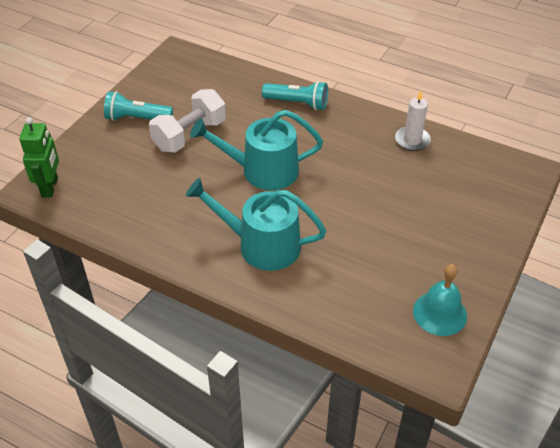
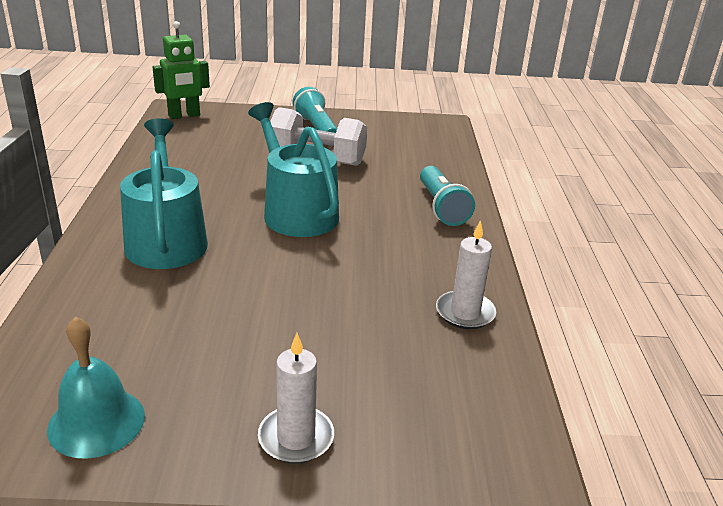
camera: 60 degrees right, 15 degrees down
none -> white candle [258,333,334,464]

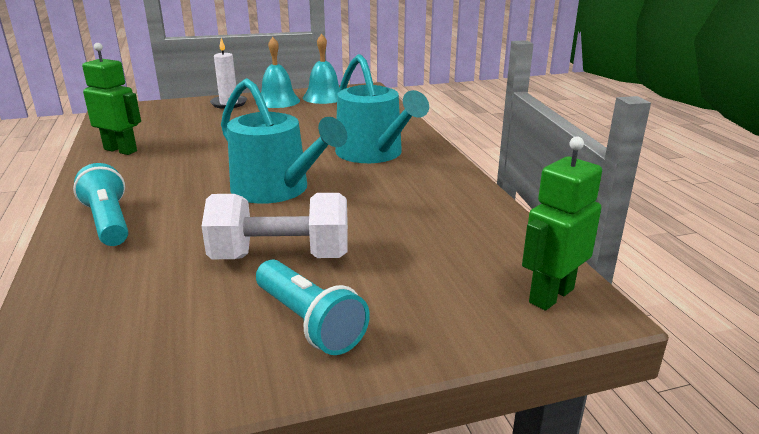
camera: 165 degrees right, 5 degrees down
white candle [436,220,496,329] -> green robot [82,43,141,155]
none -> turquoise bell [261,37,300,108]

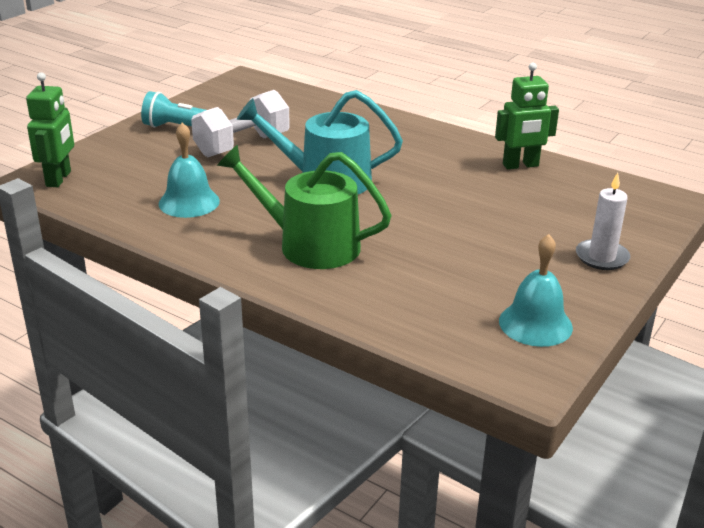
camera: 140 degrees right, 5 degrees up
turquoise flashlight [73,163,128,246] -> none
turquoise bell [261,37,300,108] -> turquoise bell moved to [159,123,220,218]
turquoise watering can [335,54,429,163] -> green watering can [217,144,392,269]

